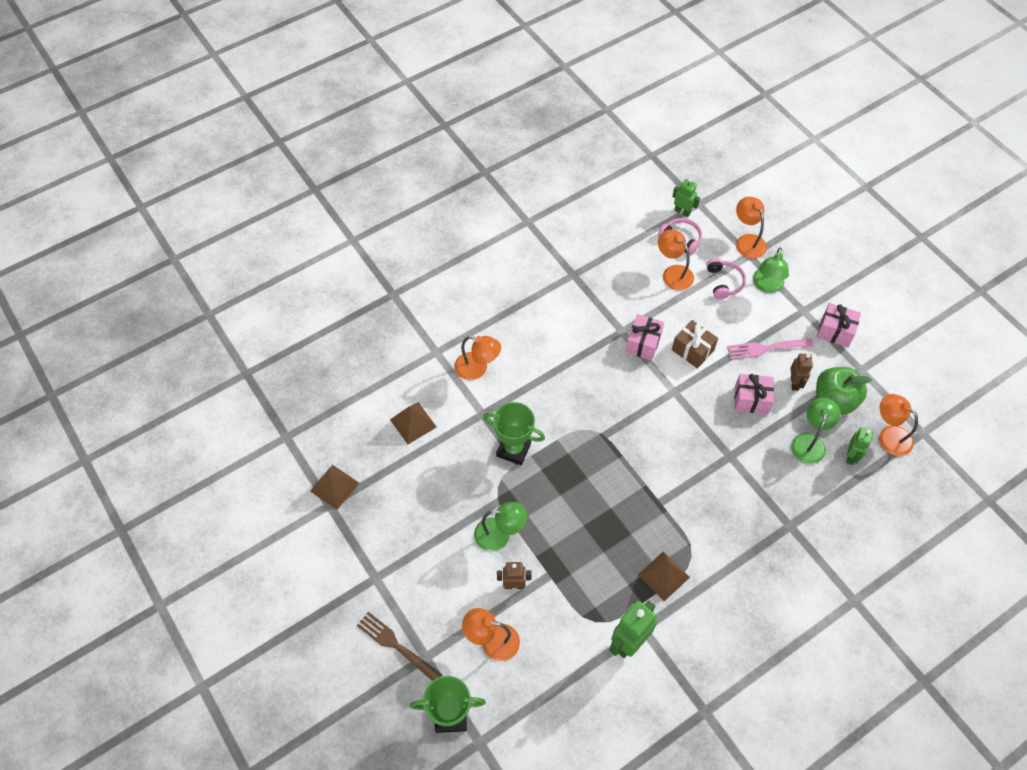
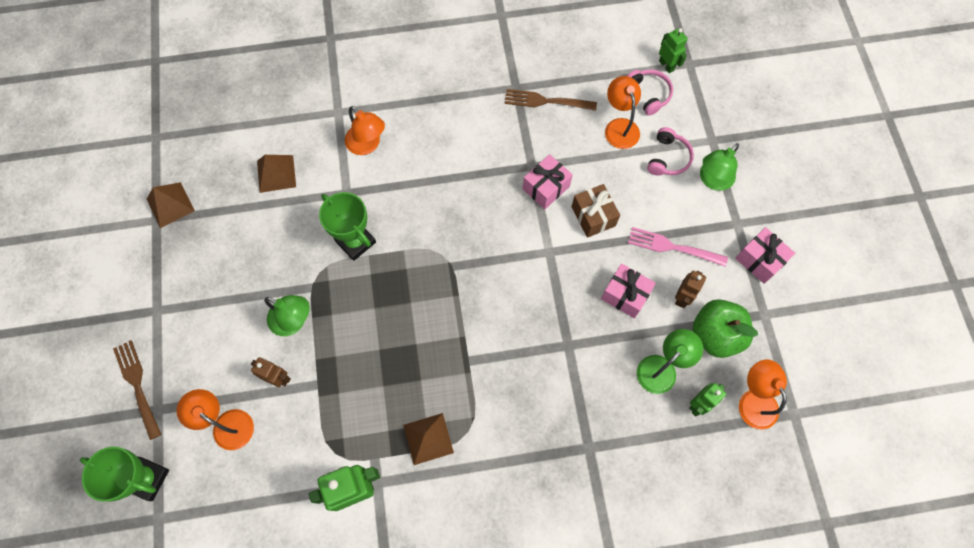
camera: 25 degrees right, 10 degrees up
orange lamp [736,197,767,259] -> none
none -> brown fork [505,89,597,111]

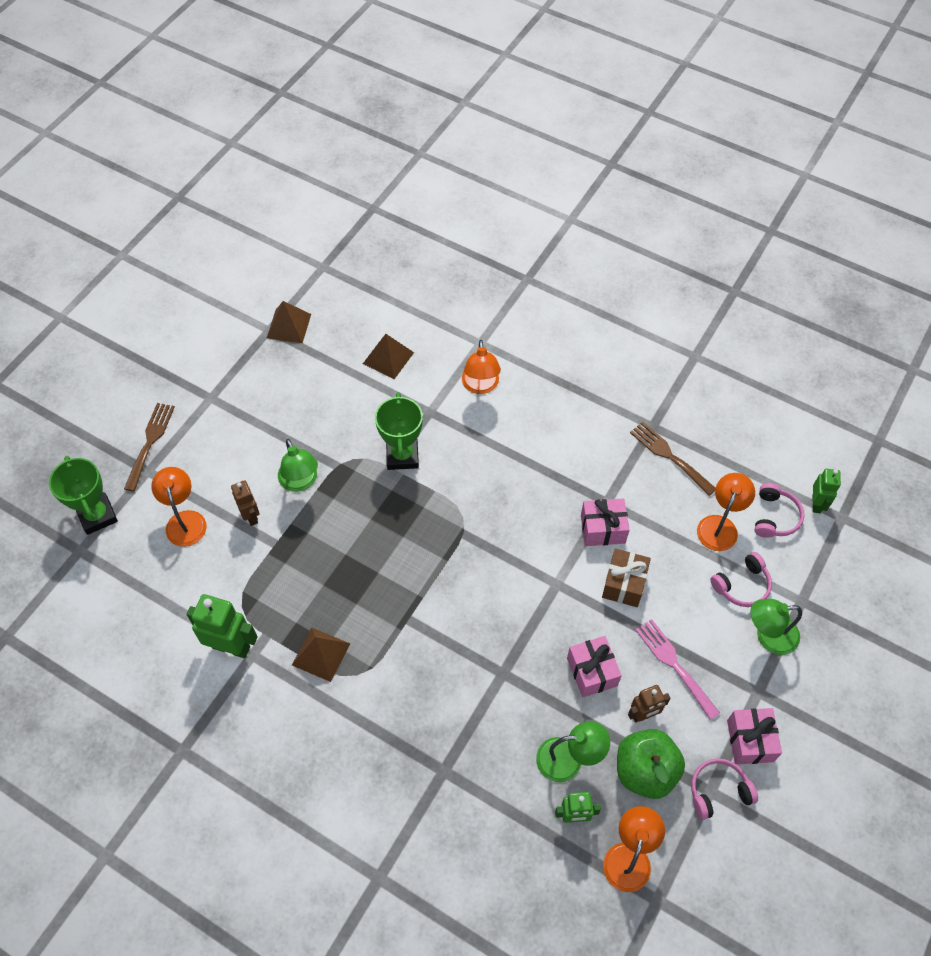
camera: 40 degrees right, 10 degrees down
none -> pink headphones [691,758,758,820]

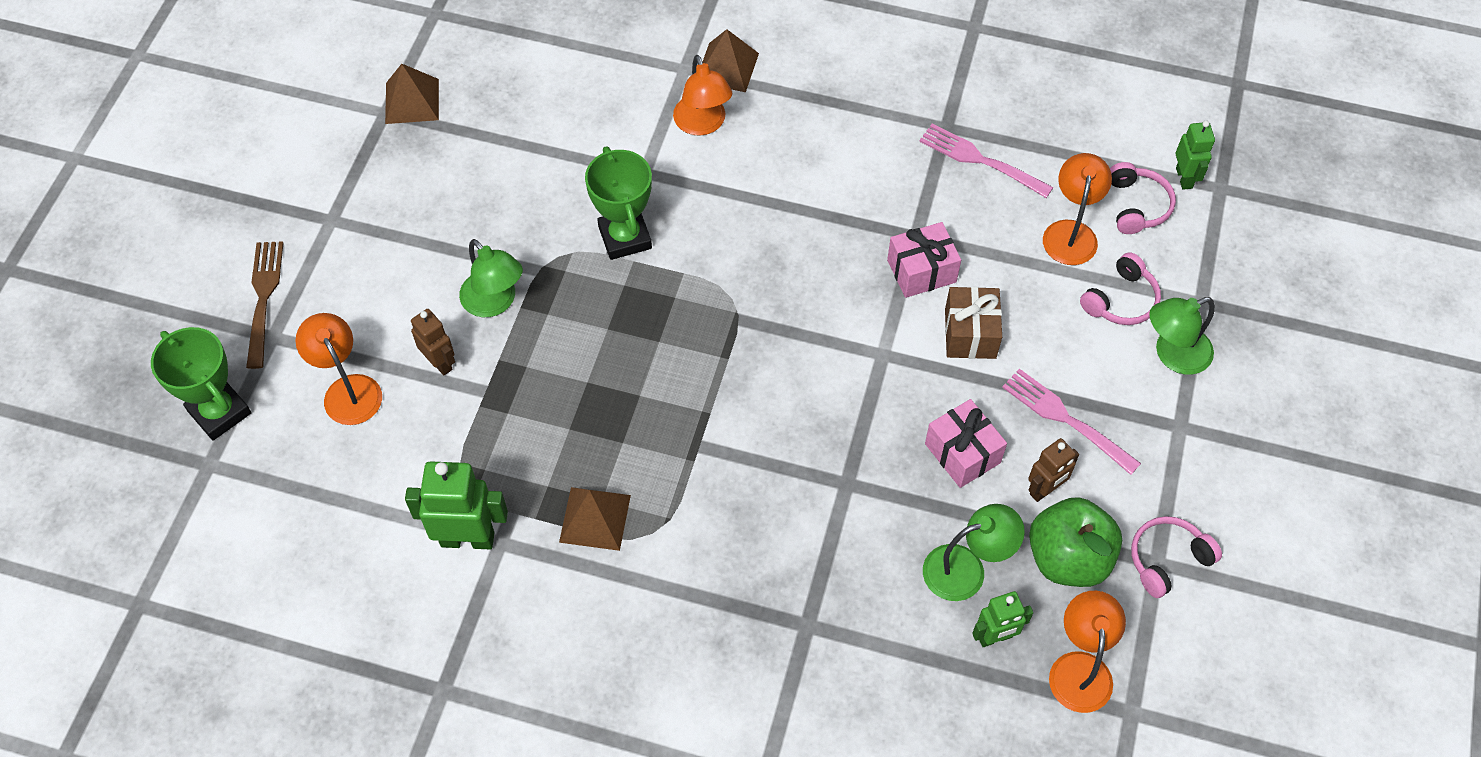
camera: 15 degrees left, 0 degrees up
brown pyramid [363,334,414,379] -> brown pyramid moved to [703,29,759,92]
brown fork [630,422,715,496] -> pink fork [919,124,1053,198]
pink gift [727,708,782,764] -> none

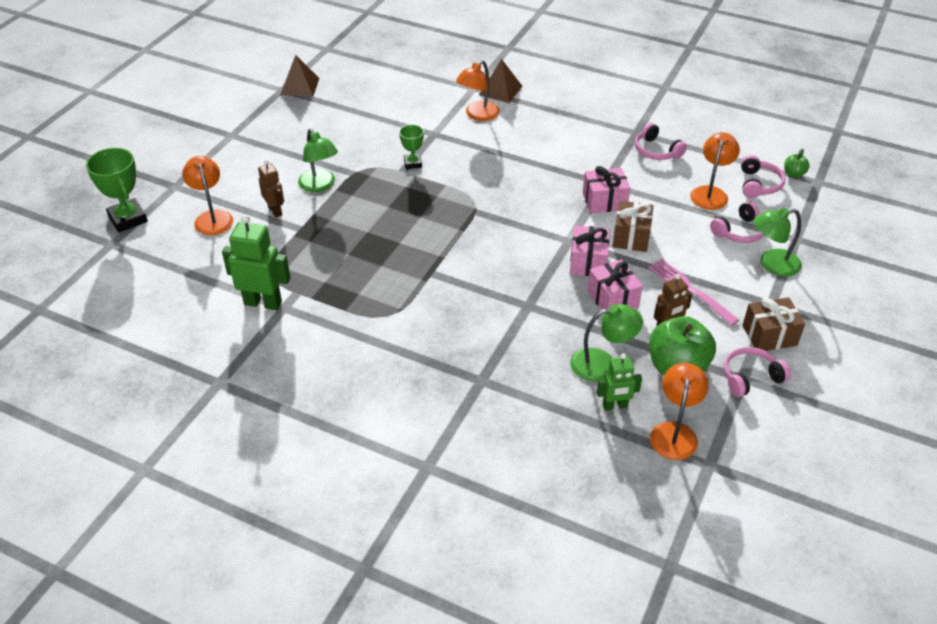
camera: 10 degrees right, 15 degrees down
brown fork [246,241,284,369] -> none
brown pyramid [559,487,631,551] -> none
green trophy [585,146,652,260] -> green trophy [399,125,424,169], size x0.58
orange lamp [673,55,732,136] -> orange lamp turned 45 degrees clockwise [456,60,500,121]
pink fork [919,124,1053,198] -> pink headphones [635,123,687,160]
green robot [1176,121,1215,190] -> green apple [784,149,810,178]
none -> pink gift [570,226,609,276]
none -> brown gift [742,297,805,351]

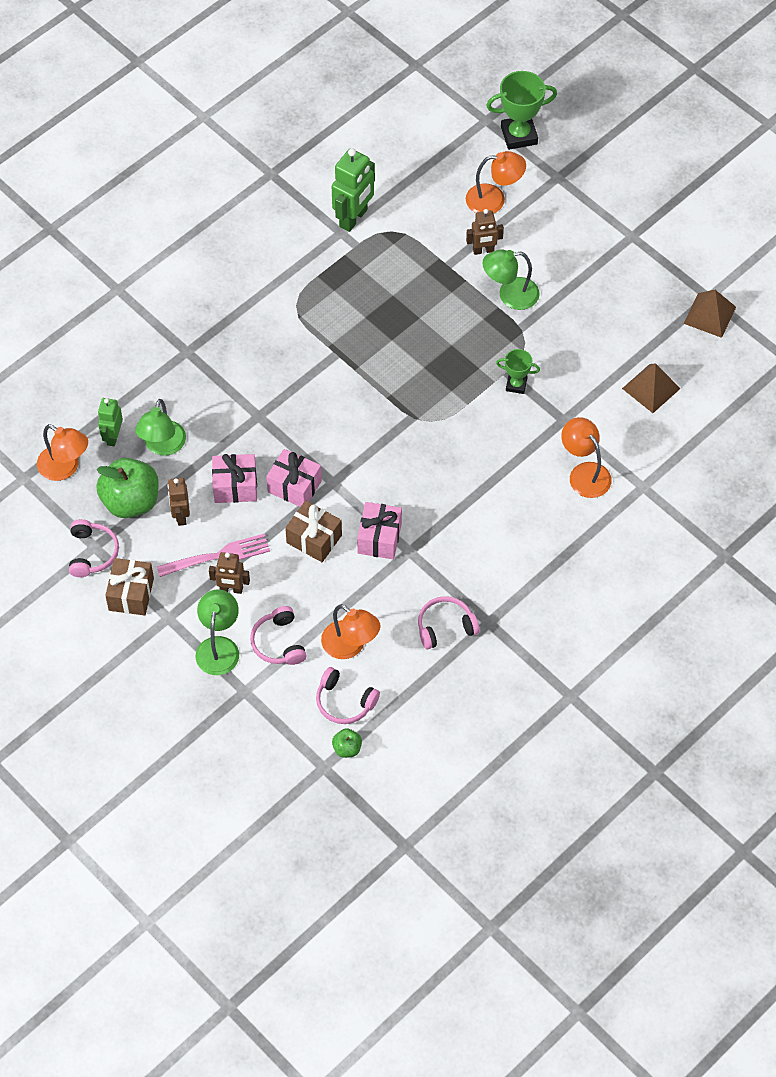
camera: 110 degrees right, 15 degrees up
brown pyramid [479,59,522,103] -> brown pyramid moved to [622,363,681,413]
none -> brown robot [209,552,250,594]

